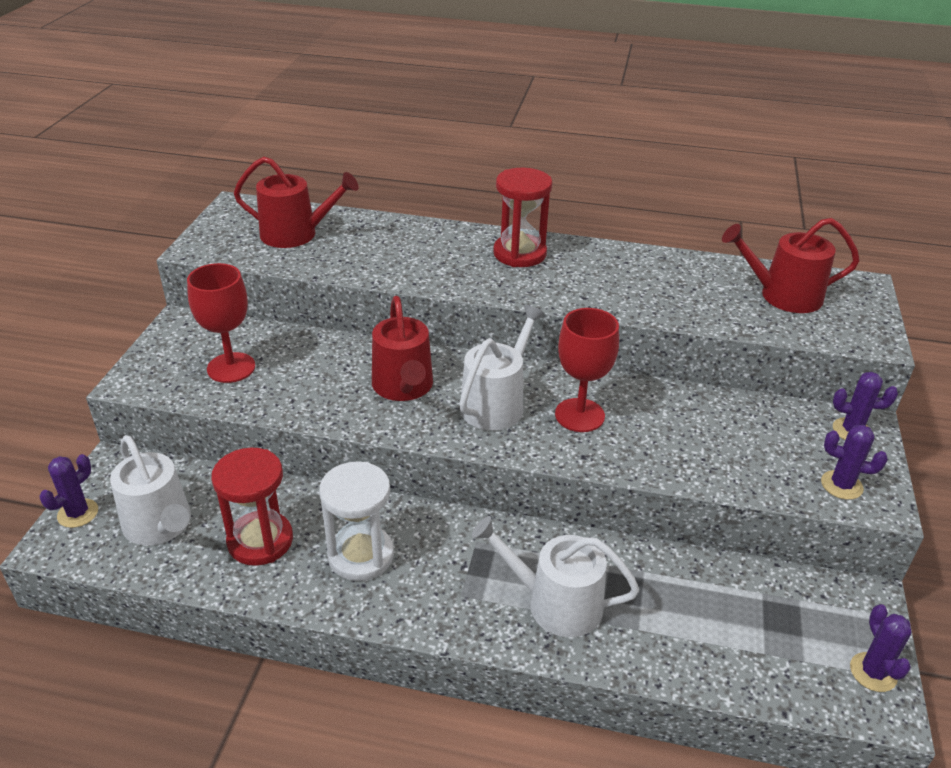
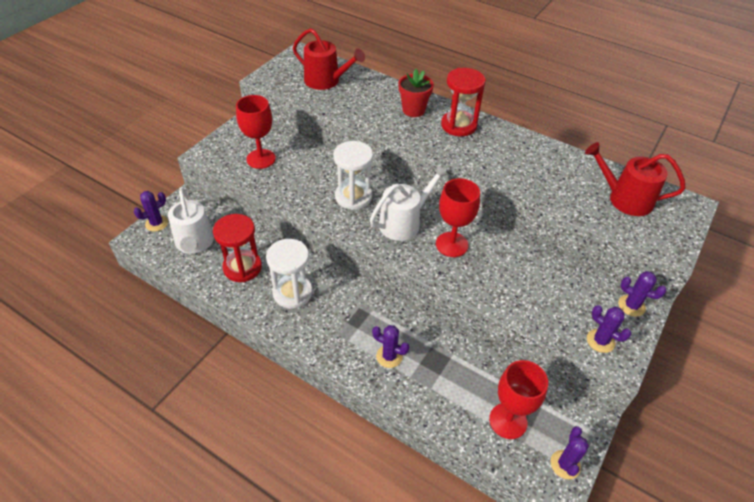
camera: 20 degrees right, 10 degrees up
red watering can [372,296,433,401] -> white hourglass [333,141,373,210]
white watering can [472,516,640,637] -> purple cactus [372,325,409,368]
none -> red flower pot [399,69,434,117]
none -> red goblet [489,360,548,439]

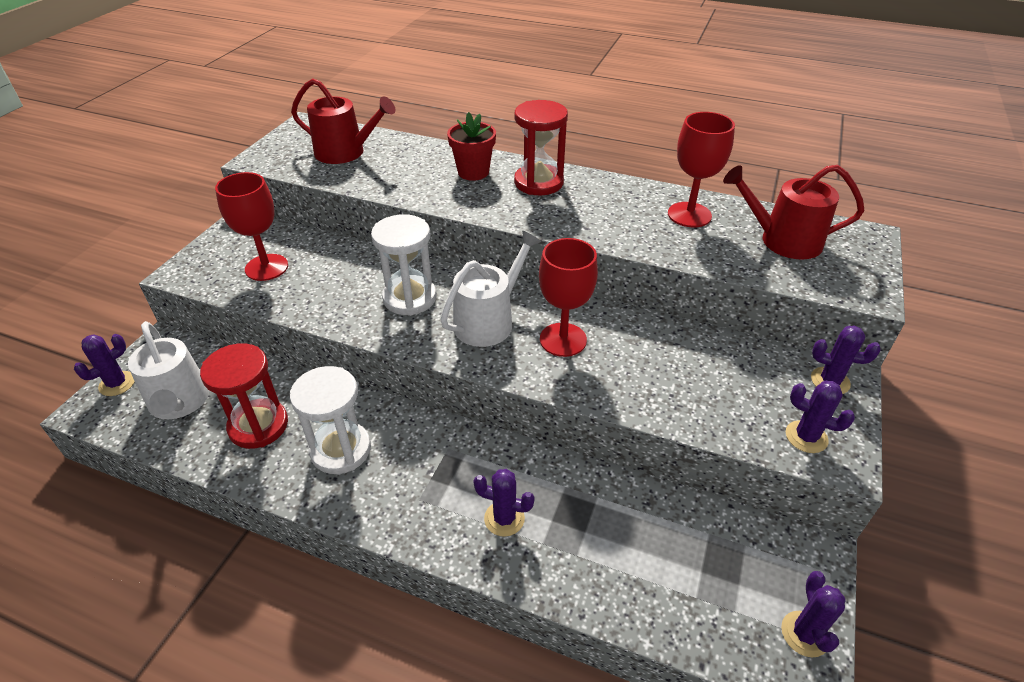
camera: 10 degrees left, 5 degrees down
red goblet [489,360,548,439] -> red goblet moved to [668,112,735,227]

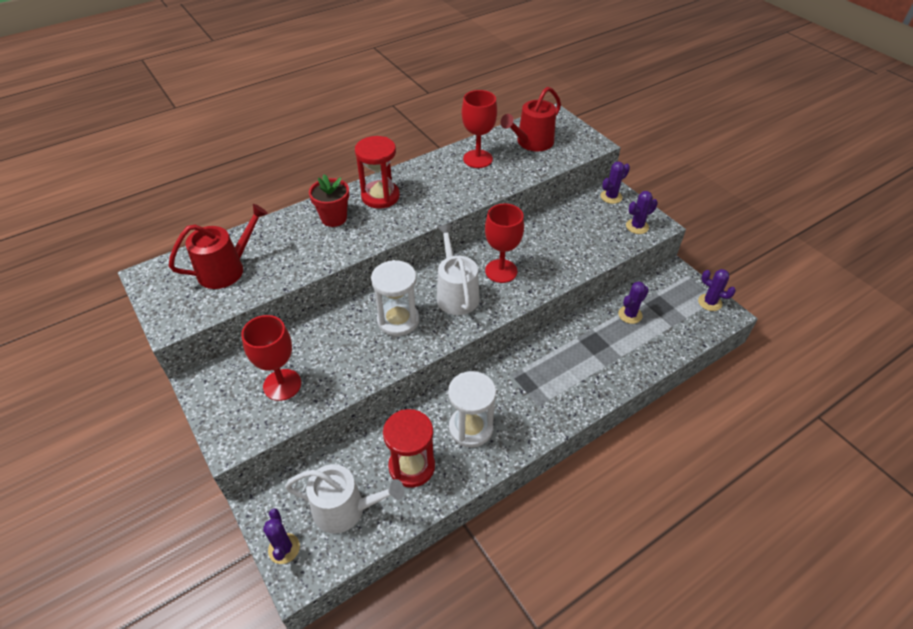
camera: 55 degrees left, 5 degrees up
purple cactus [473,469,535,537] -> purple cactus moved to [618,281,649,324]

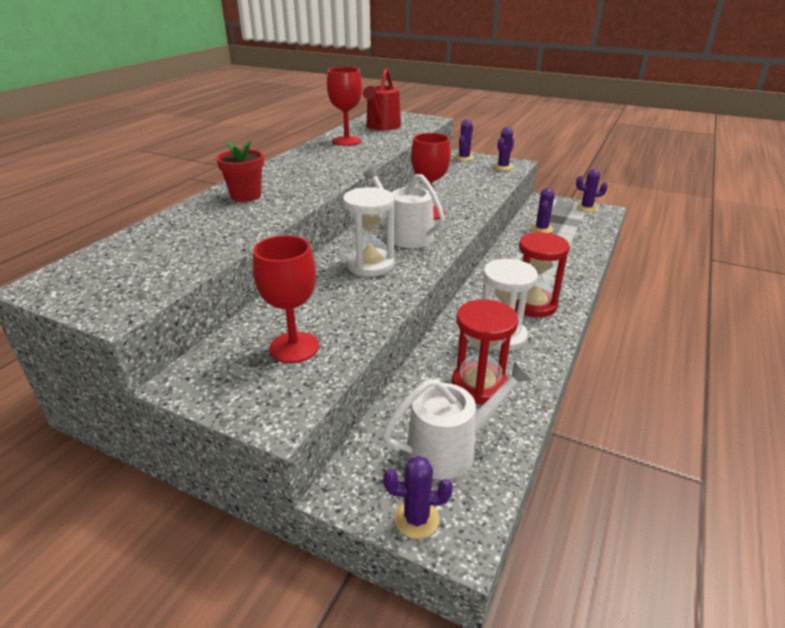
camera: 30 degrees left, 15 degrees down
red watering can [169,204,268,289] -> none
purple cactus [263,508,300,564] -> purple cactus turned 45 degrees counterclockwise [383,456,453,539]
red hourglass [355,136,400,209] -> red hourglass moved to [515,232,570,317]

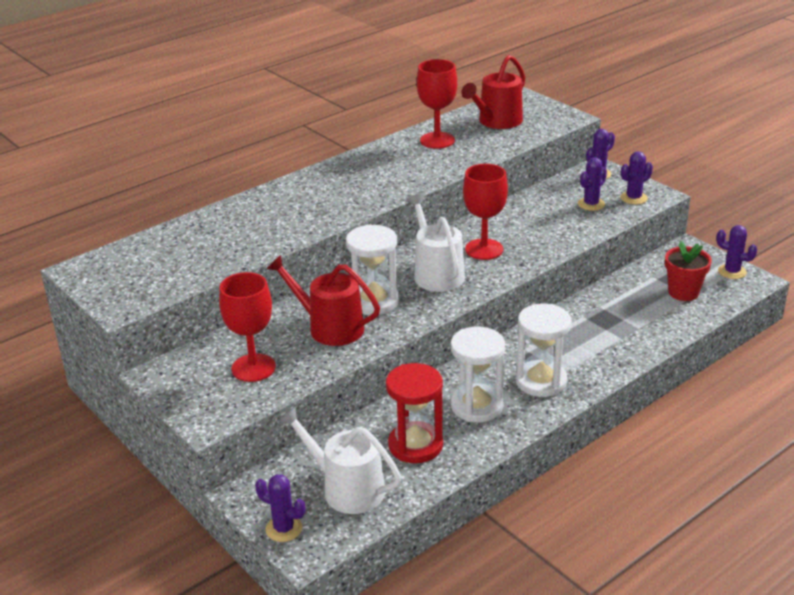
camera: 25 degrees right, 0 degrees up
red flower pot [216,140,264,202] -> red flower pot moved to [665,241,712,301]
white watering can [382,362,532,480] -> white watering can turned 150 degrees counterclockwise [279,407,401,514]
red hourglass [515,232,570,317] -> white hourglass [516,304,572,397]
purple cactus [531,188,555,233] -> purple cactus moved to [578,157,607,211]
none -> red watering can [267,255,380,346]

